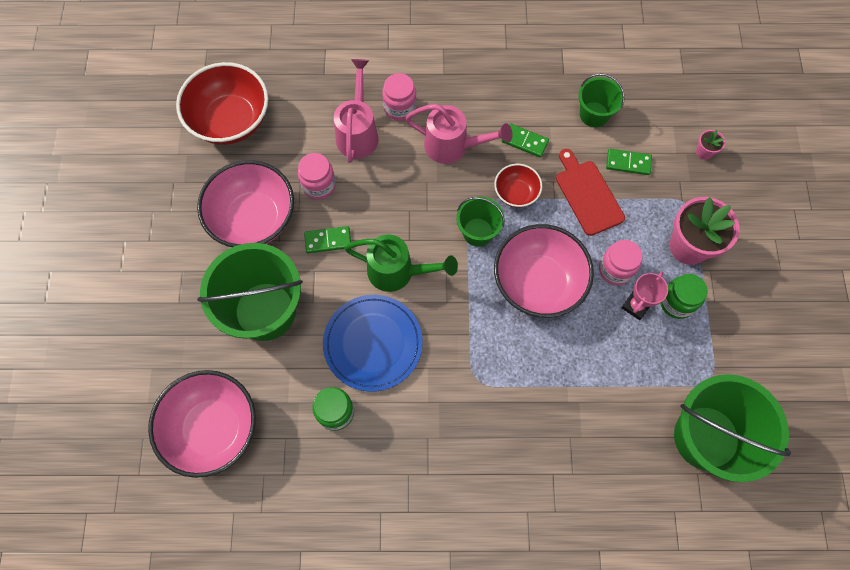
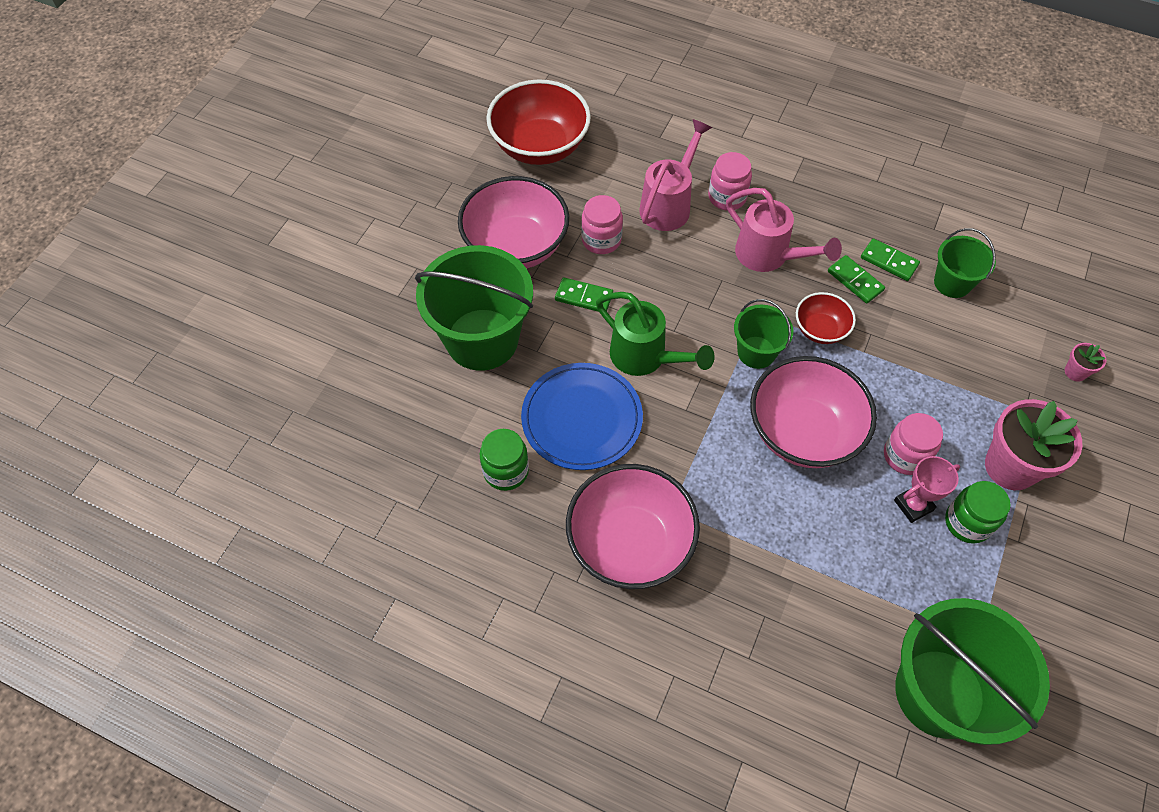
camera: 25 degrees right, 10 degrees down
pink bowl [148,370,256,478] -> pink bowl moved to [566,464,700,589]
red cutting board [556,149,625,236] -> none
green domino [606,149,652,175] -> green domino moved to [861,238,920,281]

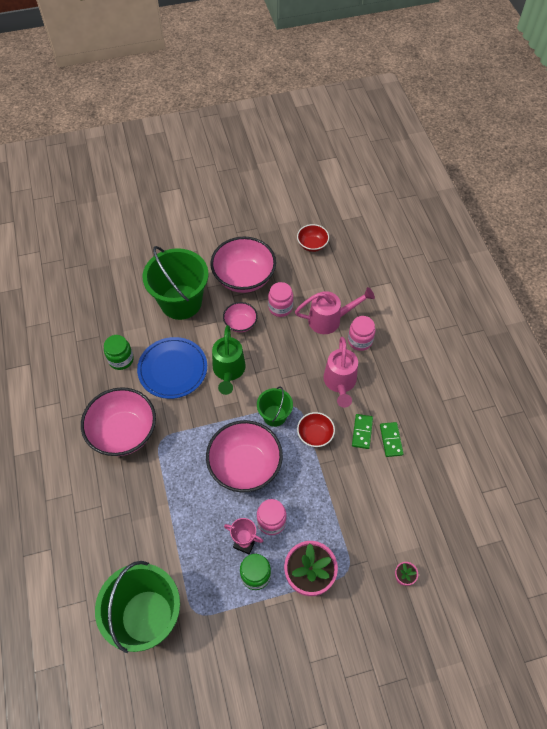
camera: 50 degrees right, 0 degrees up
red bowl [486,79,591,165] -> red bowl [297,224,329,252], size x0.52
green domino [555,277,613,312] -> pink bowl [223,302,258,333]
green bucket [934,228,996,298] -> none

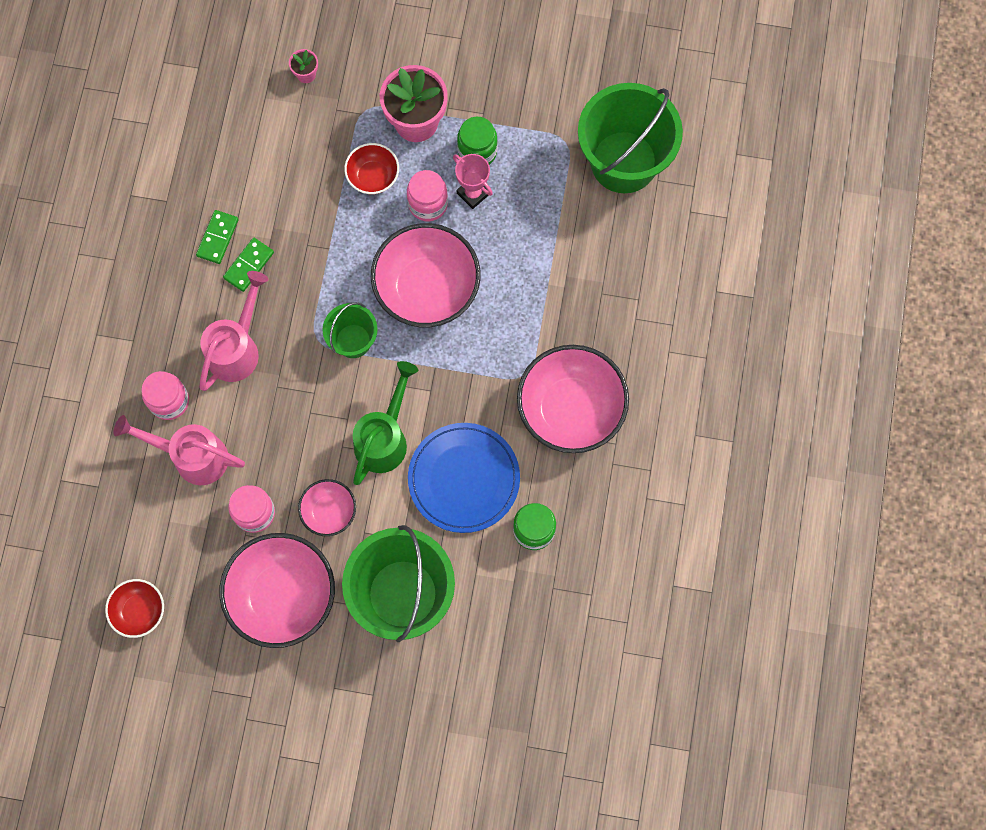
camera: 155 degrees left, 15 degrees up
red bowl [297,412,335,447] -> red bowl moved to [344,143,399,194]

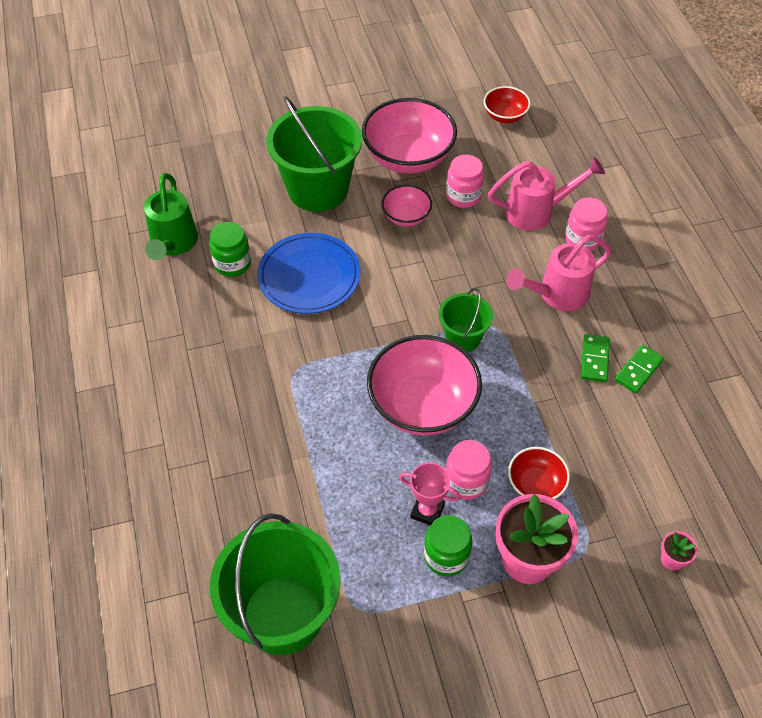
camera: 155 degrees right, 20 degrees down
green domino [196,210,239,264] -> green domino turned 45 degrees clockwise [615,345,664,394]
pink watering can [199,271,268,391] -> pink watering can turned 60 degrees clockwise [506,235,611,311]
green watering can [353,361,418,485] -> green watering can moved to [144,173,198,260]
pink bowl [517,345,629,453] -> none

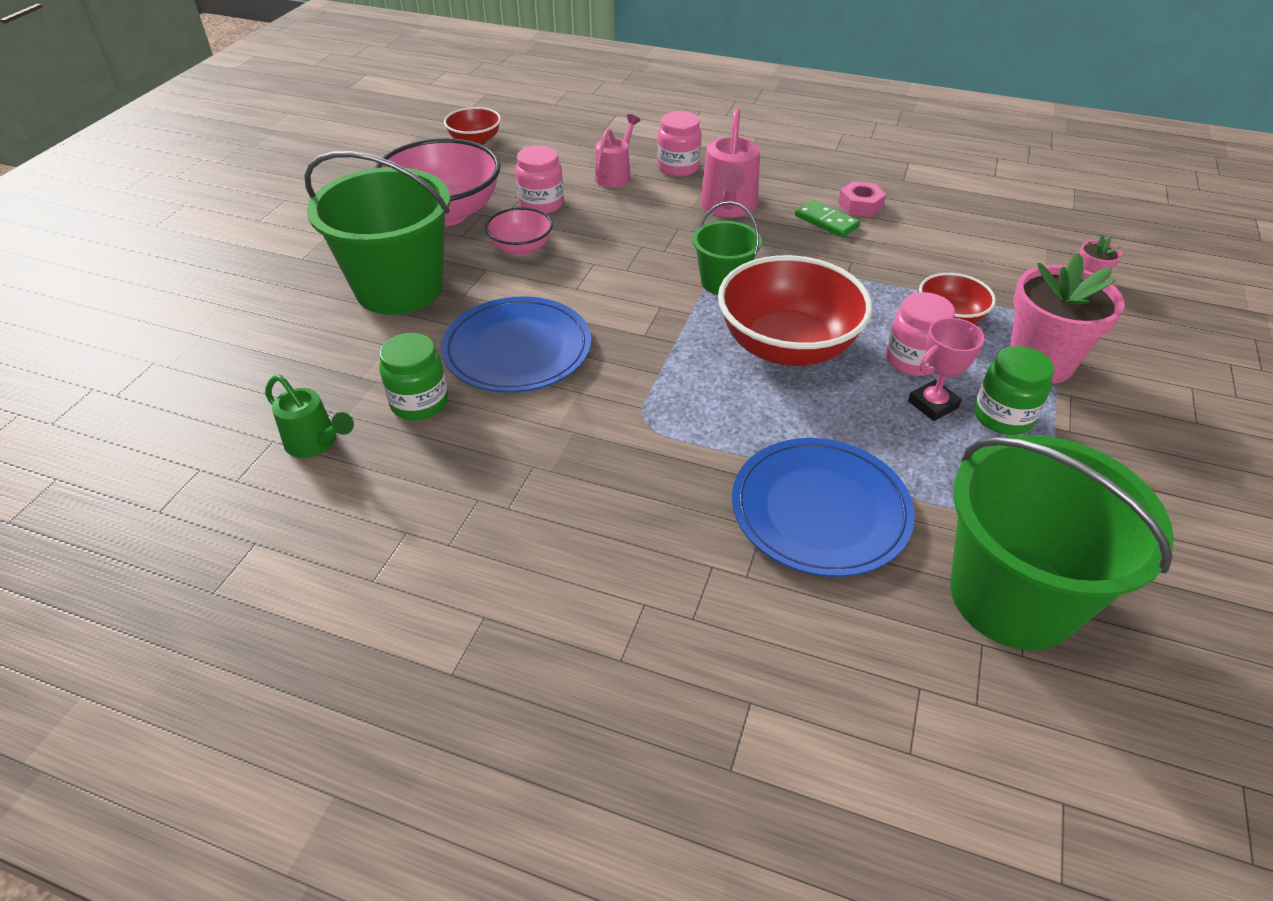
camera: 55 degrees left, 10 degrees down
green watering can [144,173,198,260] -> green watering can [265,375,354,458], size x0.64
pink bowl [367,335,482,436] -> red bowl [718,255,872,366]
pink watering can [488,157,605,231] -> pink watering can [595,114,640,188], size x0.64
green domino [615,345,664,394] -> pink nut [838,181,886,217]
none -> blue plate [732,438,915,577]

